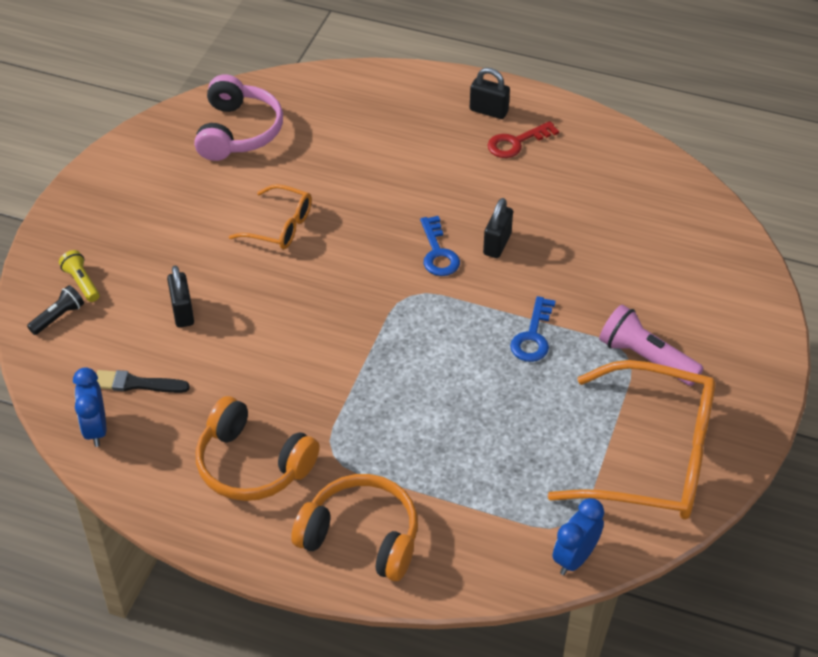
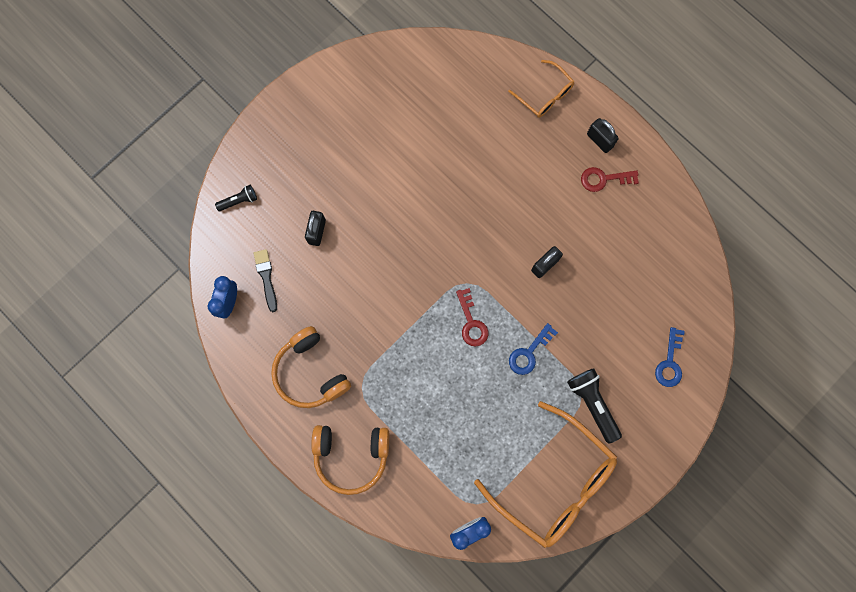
camera: 25 degrees right, 30 degrees up
yellow flashlight [59,250,99,302] -> none
black brush [96,370,190,393] -> black brush turned 45 degrees clockwise [254,249,277,312]
pink headphones [194,74,283,161] -> none
orange glasses [229,184,312,249] -> orange glasses moved to [508,60,575,118]
orange headphones [291,474,418,581] -> orange headphones turned 135 degrees clockwise [311,425,389,495]
blue key [420,216,460,276] -> blue key moved to [655,327,685,387]
pink flashlight [599,304,703,386] -> black flashlight [567,368,622,443]
none -> red key [456,288,488,347]

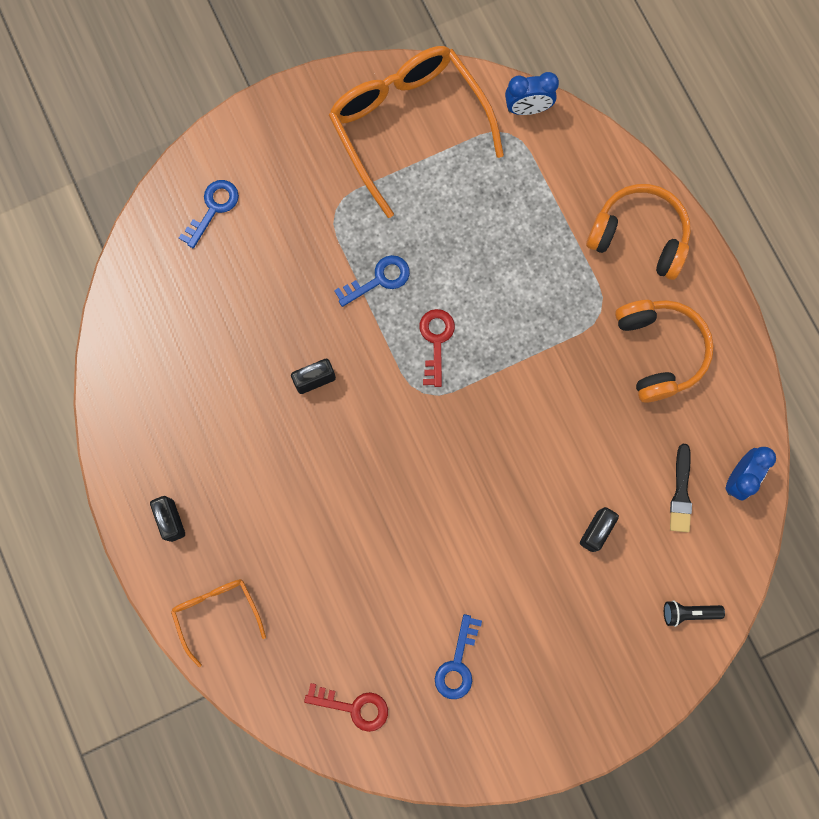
camera: 160 degrees left, 0 degrees up
black flashlight [567,368,622,443] -> none
red key [581,167,639,192] -> red key moved to [304,683,388,732]
none -> blue key [435,614,482,699]

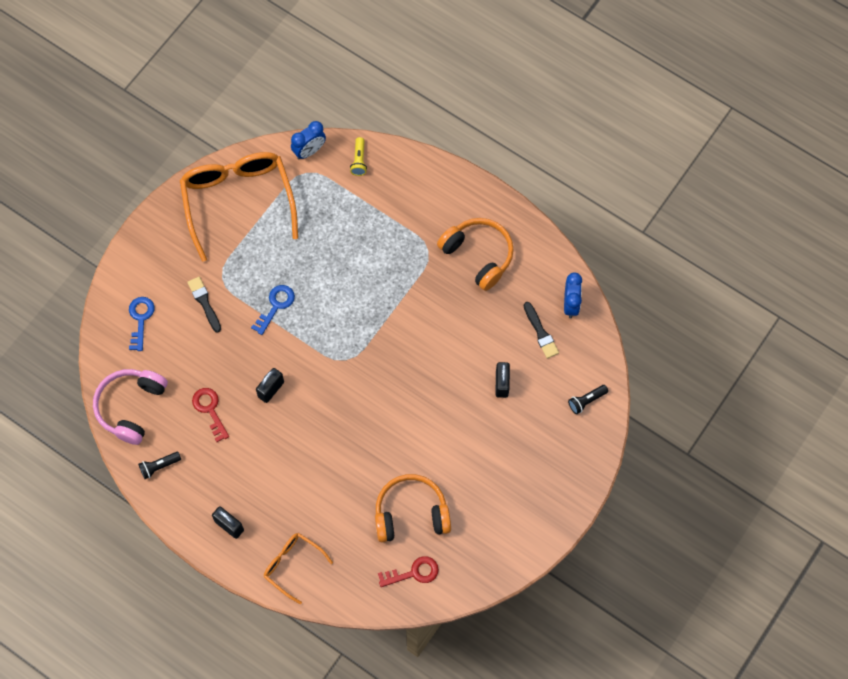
camera: 30 degrees left, 10 degrees down
orange glasses [329,46,504,218] -> orange glasses turned 45 degrees clockwise [180,152,298,262]
red key [419,309,455,387] -> red key moved to [192,388,229,442]
blue key [435,614,482,699] -> none
orange headphones [586,184,691,280] -> orange headphones moved to [375,474,451,542]
none -> pink headphones [93,369,168,445]
none -> black flashlight [138,452,181,479]
none -> black brush [187,277,221,333]
none -> yellow flashlight [350,137,367,176]

